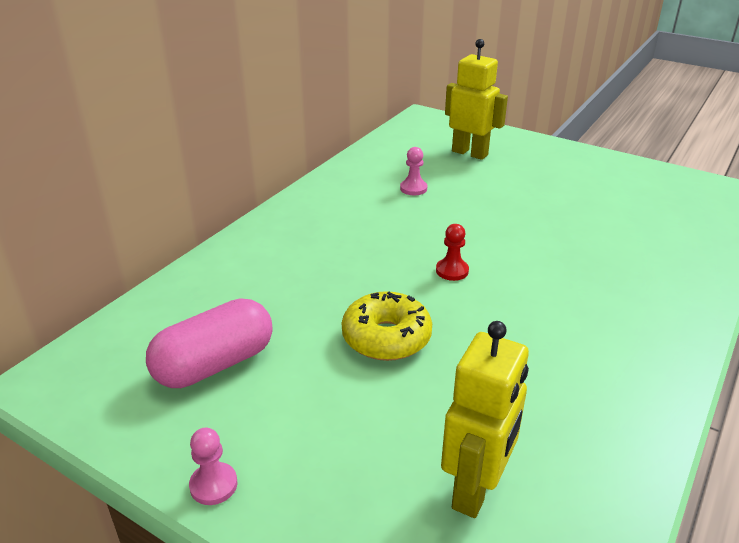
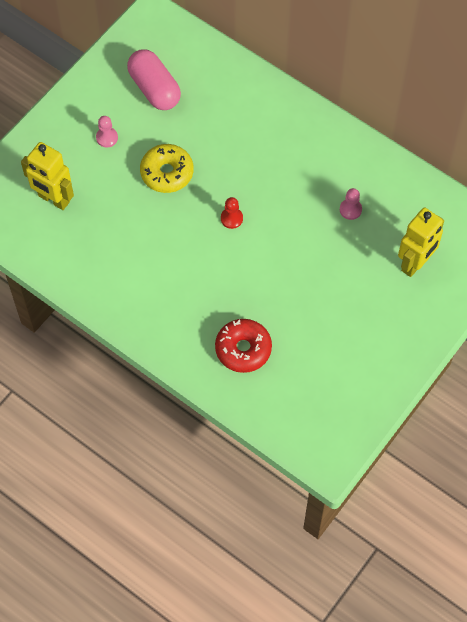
camera: 95 degrees right, 30 degrees up
pink pawn [189,428,237,505] -> pink pawn moved to [96,116,118,148]
none -> red donut [215,319,272,373]

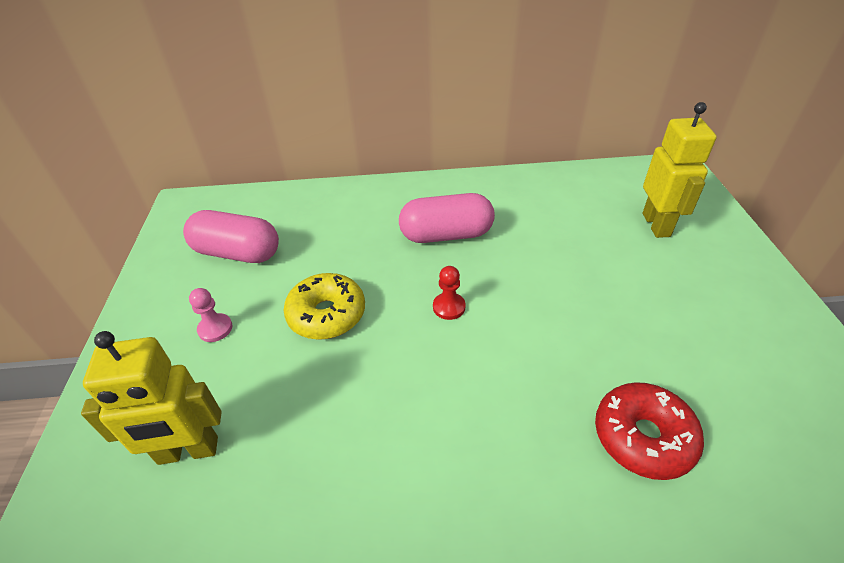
camera: 40 degrees left, 20 degrees down
pink pawn [340,188,362,220] -> none
none -> pink capsule [399,193,495,243]

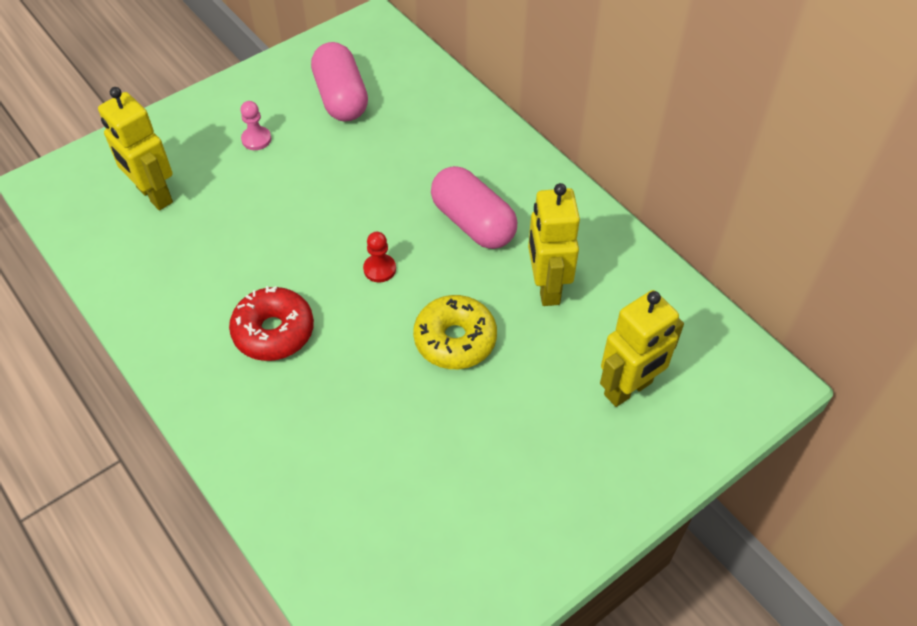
camera: 55 degrees right, 10 degrees up
yellow donut [284,273,365,340] -> yellow donut moved to [413,295,497,369]
red donut [595,382,704,480] -> red donut moved to [229,286,314,361]
none -> yellow robot [528,183,580,306]

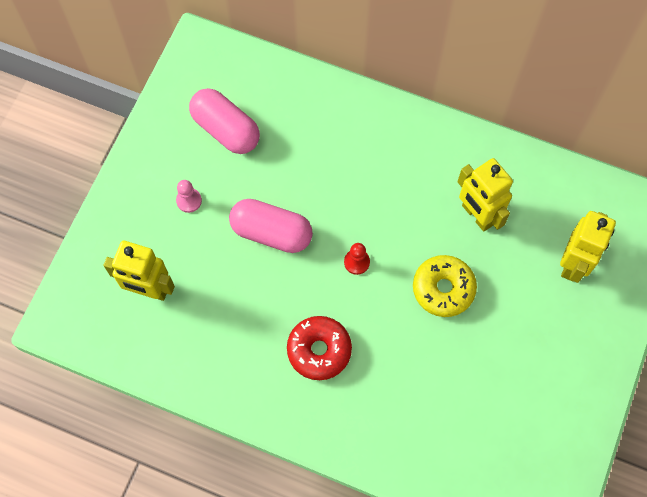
camera: 30 degrees left, 15 degrees up
pink capsule [431,166,517,249] -> pink capsule moved to [229,199,313,253]

